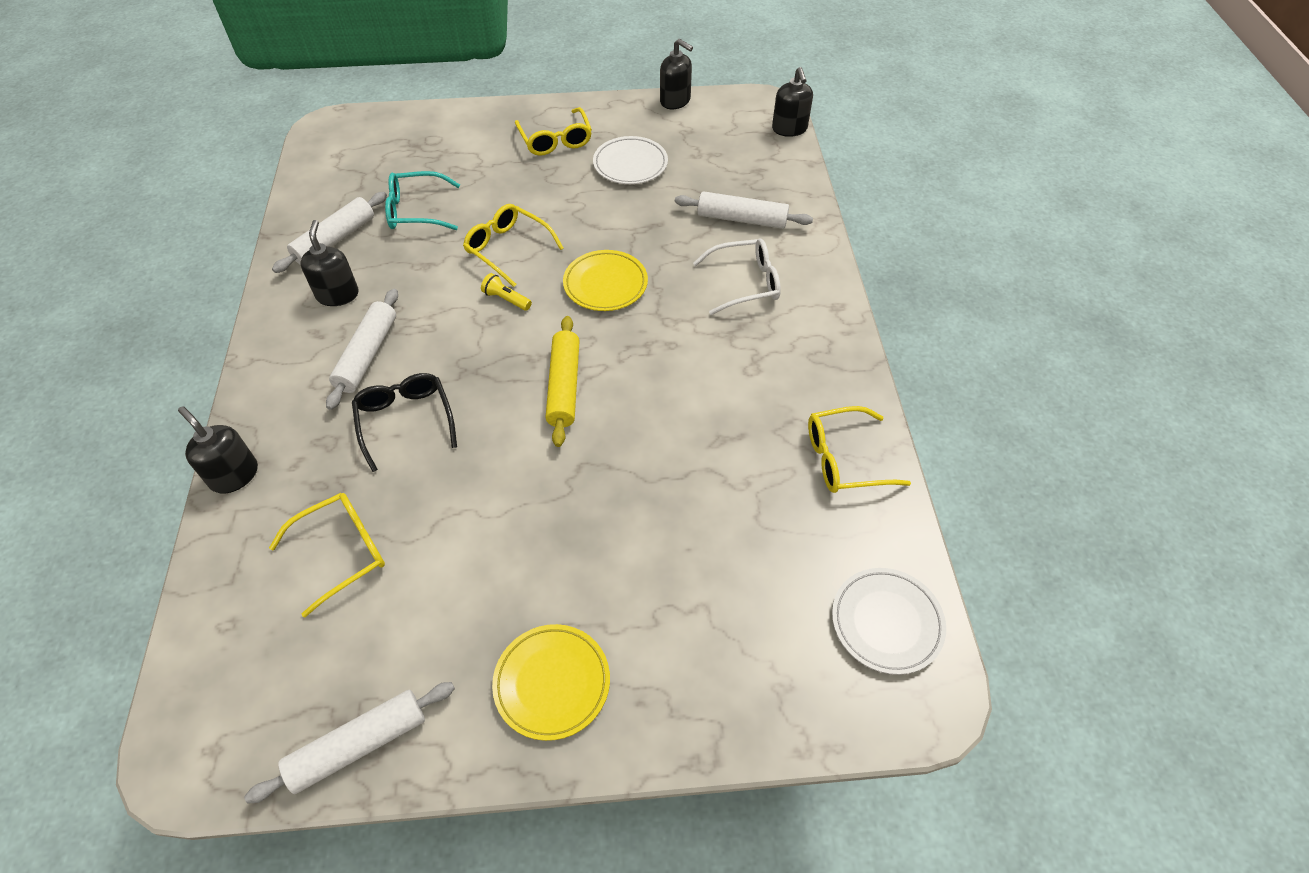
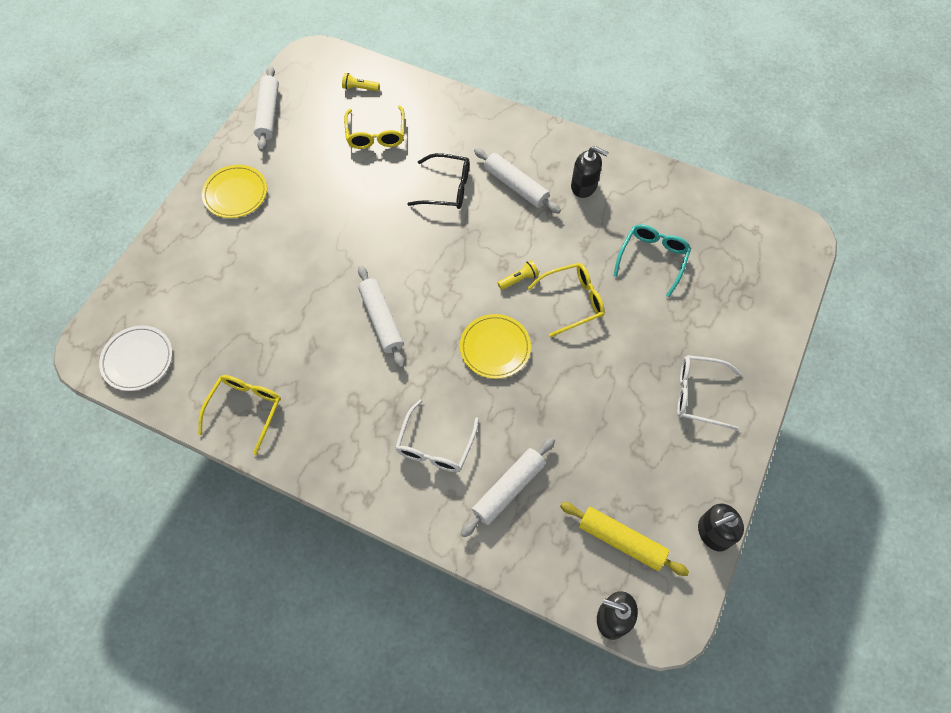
camera: 120 degrees right, 10 degrees up
black soap dispenser [178,406,258,494] -> none
white rolling pin [272,192,387,273] -> white rolling pin moved to [358,265,405,368]
yellow glasses [515,107,592,156] -> white glasses [677,355,741,430]
yellow rolling pin [546,316,580,447] -> yellow rolling pin moved to [560,502,689,576]
white plate [593,136,668,184] -> none
none -> yellow flashlight [342,73,379,91]

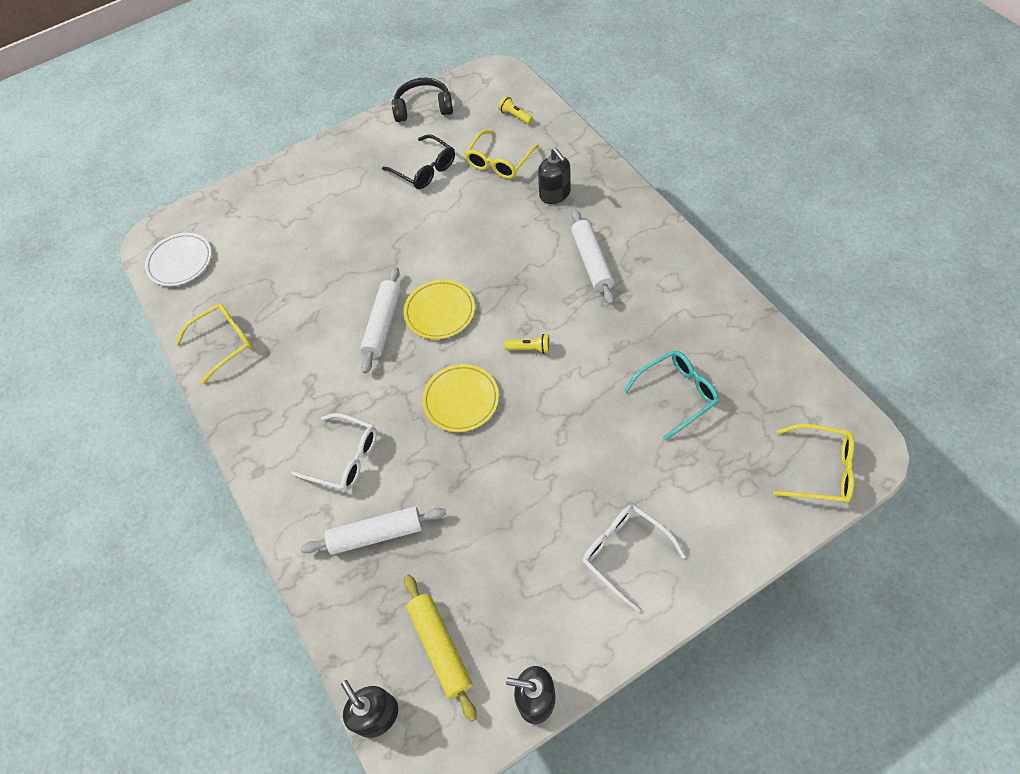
camera: 40 degrees right, 5 degrees down
yellow plate [202,165,267,218] -> yellow plate moved to [404,280,475,339]
white rolling pin [254,66,279,151] -> black headphones [392,78,453,122]
white glasses [395,400,479,472] -> white glasses turned 120 degrees counterclockwise [291,413,377,491]
black glasses [407,153,469,209] -> black glasses moved to [382,134,455,189]
yellow glasses [528,263,605,337] -> yellow glasses moved to [773,424,854,503]
black soap dispenser [571,146,609,198] -> black soap dispenser moved to [538,148,571,204]

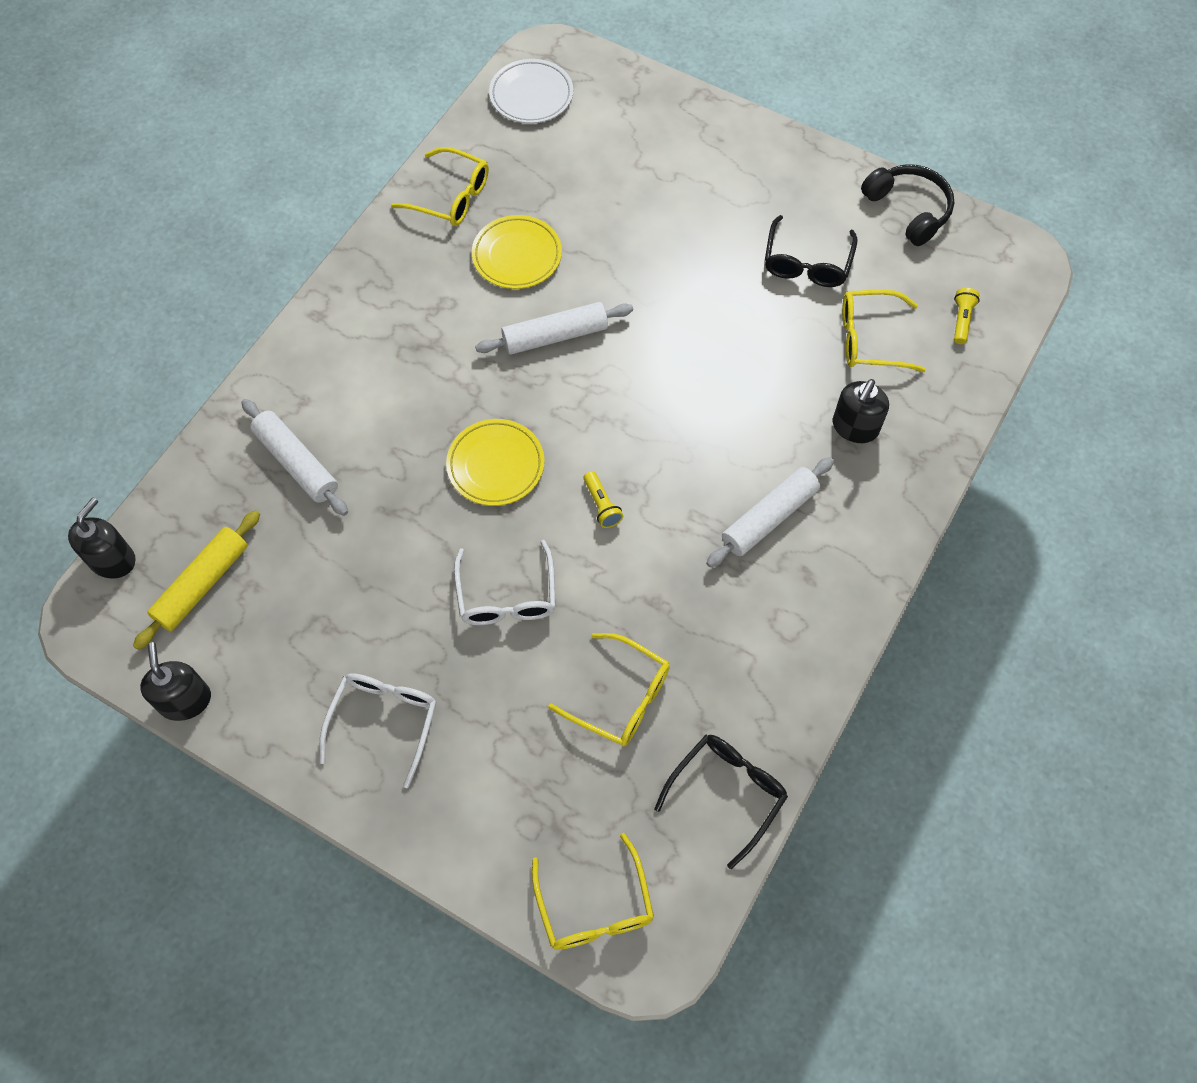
camera: 55 degrees right, 5 degrees up
white glasses [291,413,377,491] -> white glasses moved to [454,540,556,625]
yellow plate [404,280,475,339] -> yellow plate moved to [472,215,562,289]
turquoise glasses [624,350,719,440] -> yellow glasses [548,633,670,746]
none -> black glasses [654,735,788,869]

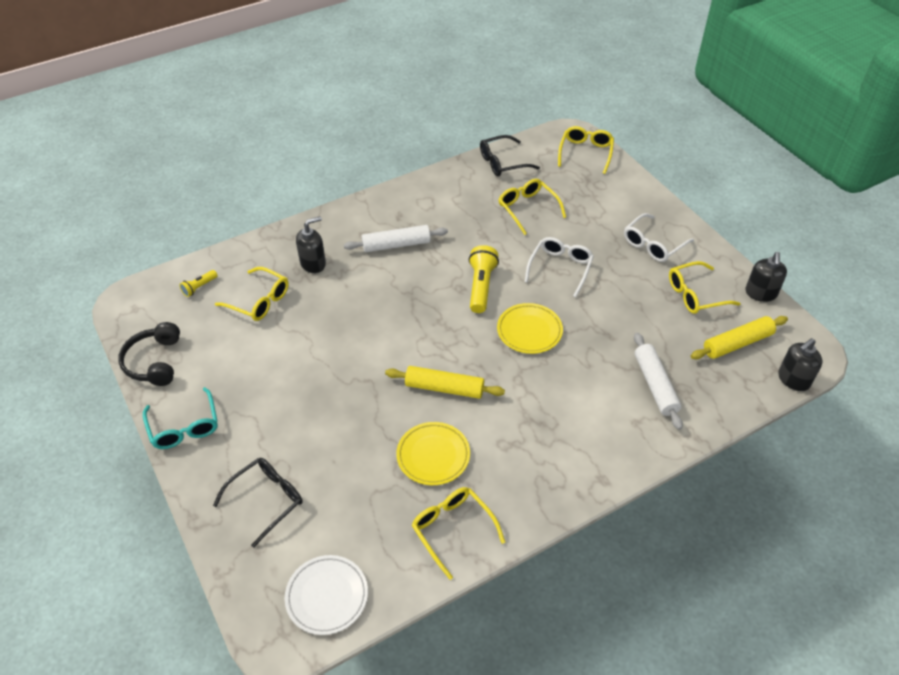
camera: 150 degrees left, 15 degrees down
white rolling pin [475,302,633,355] -> yellow rolling pin [385,366,505,399]
yellow flashlight [583,471,623,528] -> yellow flashlight [469,245,499,313], size x1.84
black glasses [765,215,857,287] -> black glasses moved to [213,458,302,547]
none -> turquoise glasses [143,387,218,449]
none -> yellow glasses [669,261,741,314]

